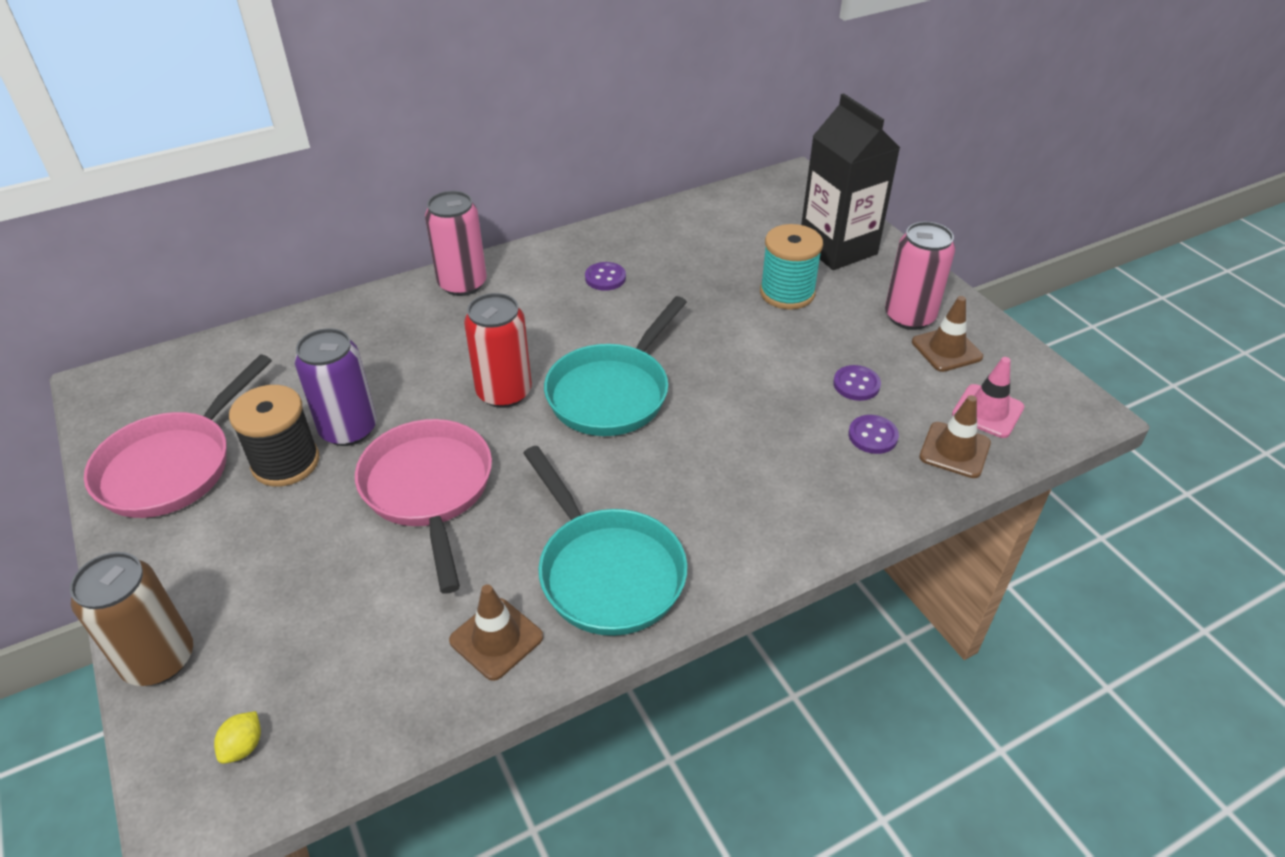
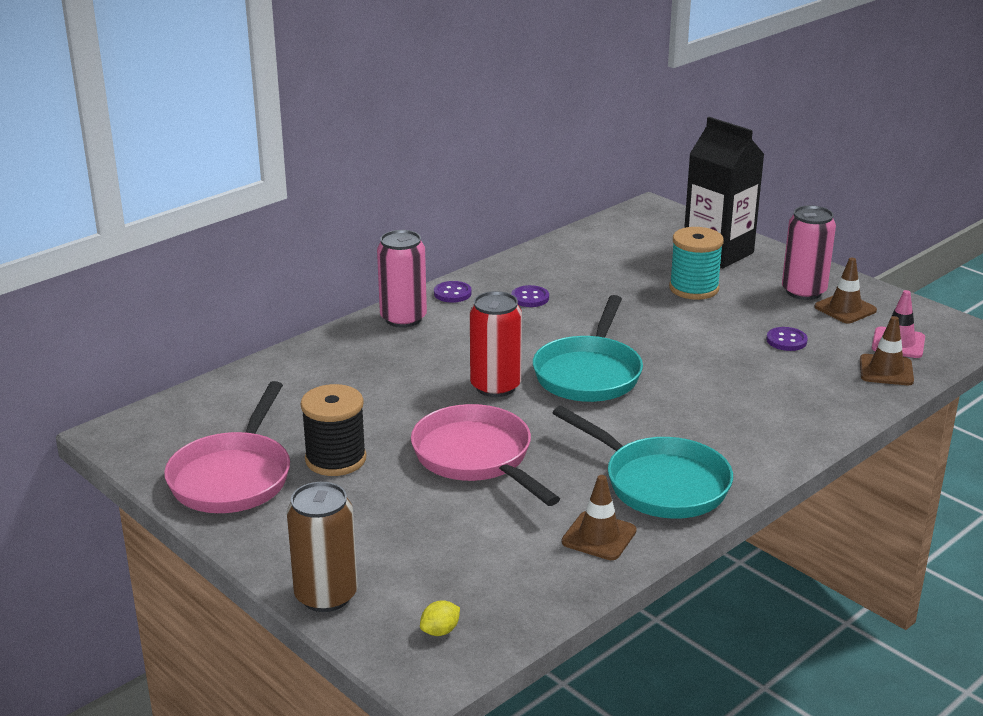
camera: 15 degrees left, 15 degrees down
yellow lemon [214,711,261,764] -> yellow lemon turned 45 degrees clockwise [420,600,460,636]
purple can [295,328,377,446] -> none
purple button [848,415,899,454] -> purple button moved to [434,281,472,303]

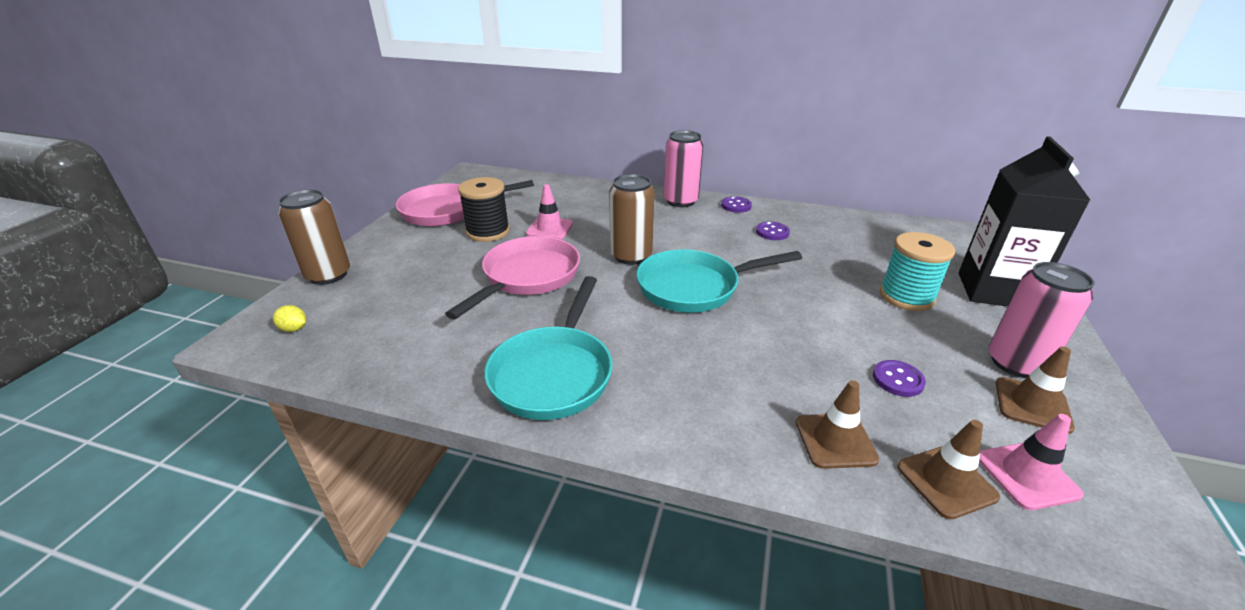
camera: 60 degrees right, 5 degrees up
red can [470,291,522,397] -> brown can [609,174,654,265]
brown traffic cone [562,475,637,560] -> brown traffic cone moved to [796,380,879,469]
none -> pink traffic cone [526,184,573,240]

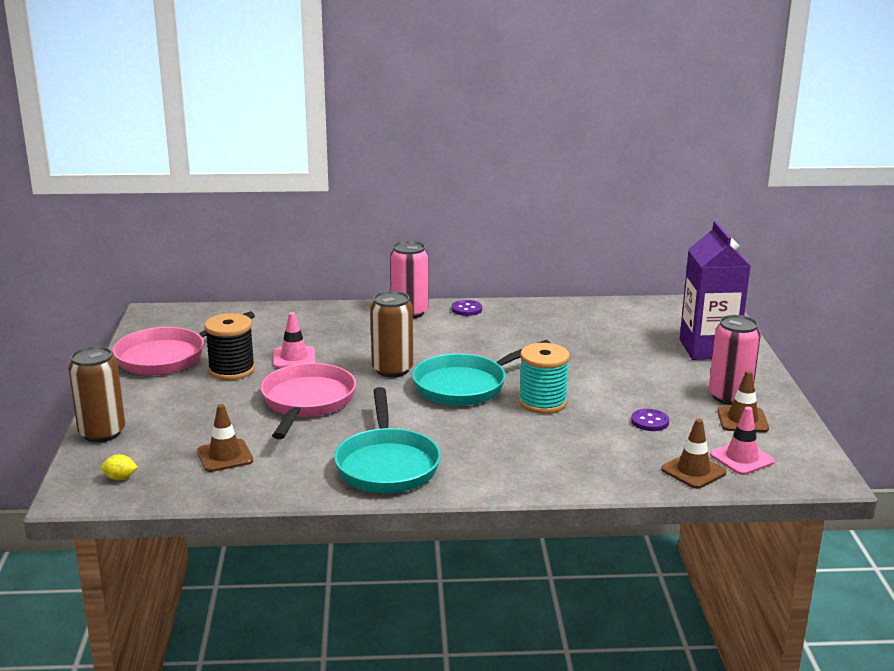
camera: 20 degrees left, 10 degrees down
purple button [756,221,790,240] -> none
brown traffic cone [796,380,879,469] -> brown traffic cone moved to [197,404,253,472]
turquoise spool [880,232,955,311] -> turquoise spool moved to [519,343,570,414]
black carton [959,136,1090,307] -> purple carton [680,221,750,360]

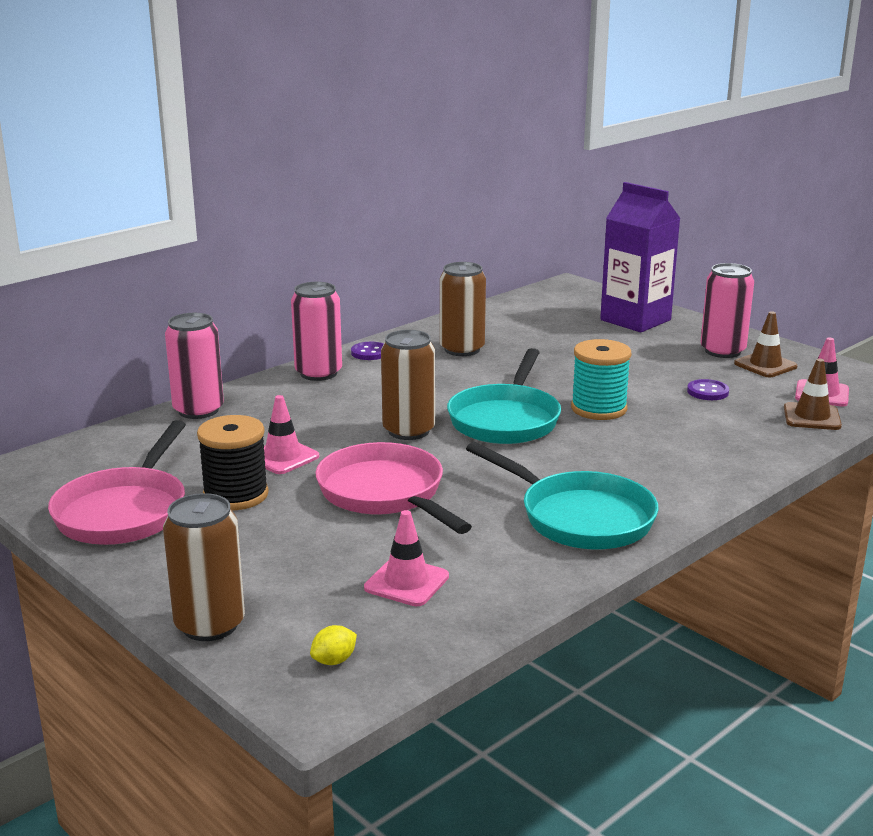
camera: 40 degrees left, 0 degrees up
brown traffic cone [197,404,253,472] -> pink traffic cone [364,510,449,606]
none -> pink can [165,313,224,419]
none -> brown can [440,262,486,356]

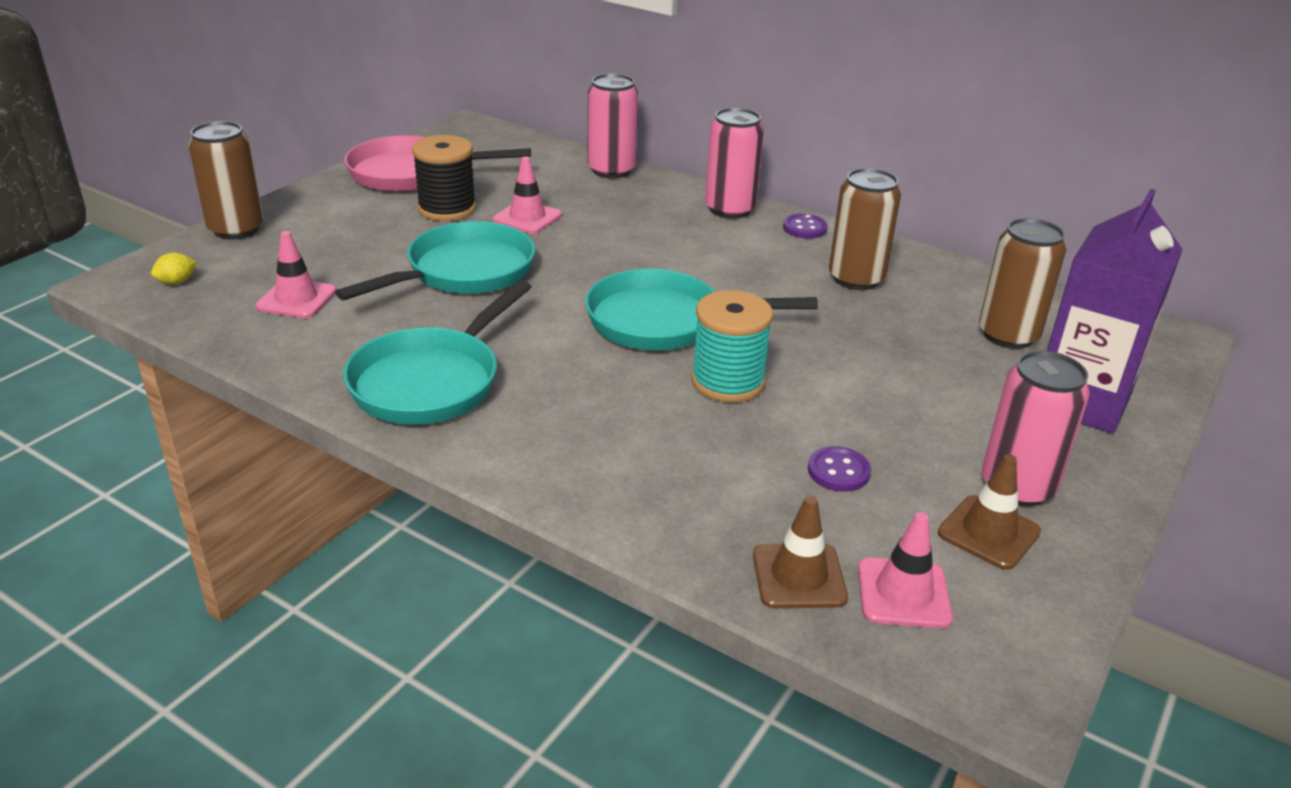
camera: 75 degrees right, 10 degrees up
yellow lemon [310,625,357,665] -> yellow lemon turned 75 degrees counterclockwise [151,253,197,284]
pink pan [315,442,472,534] -> turquoise pan [335,221,535,300]
brown can [381,330,435,440] -> brown can moved to [979,218,1066,349]

